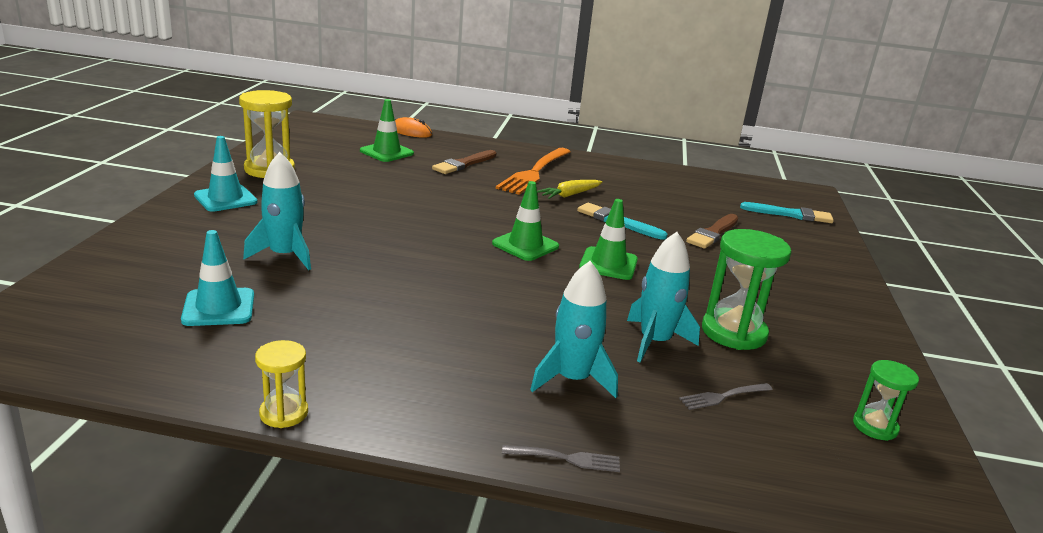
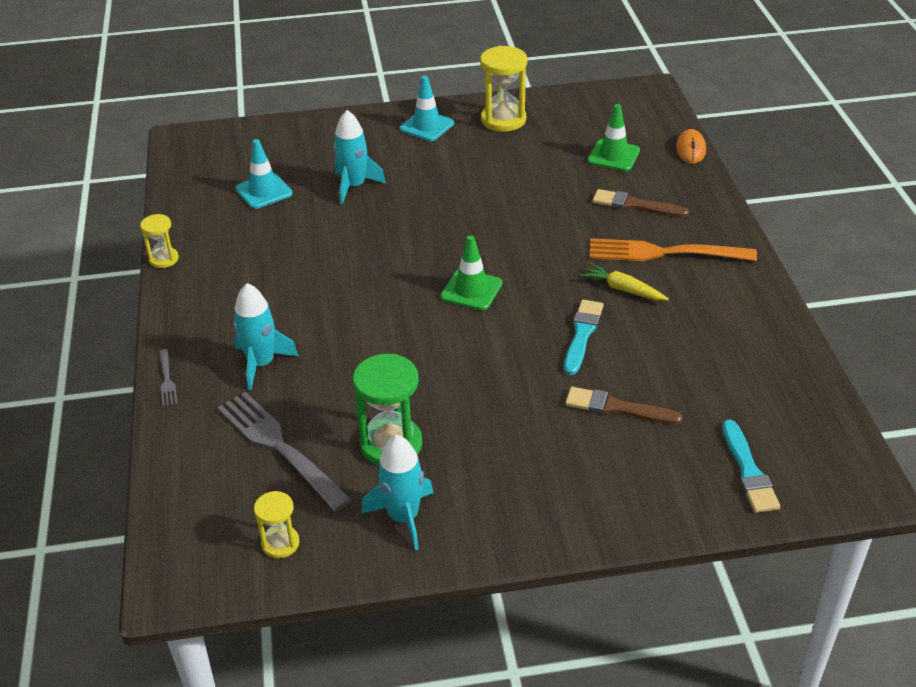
camera: 75 degrees right, 15 degrees up
green traffic cone [579,199,638,280] -> none
turquoise rocket [627,232,700,363] -> turquoise rocket moved to [361,435,433,550]
grey fork [679,383,773,410] -> grey fork [217,392,352,512], size x2.25
green hourglass [853,360,919,441] -> yellow hourglass [254,491,299,558]

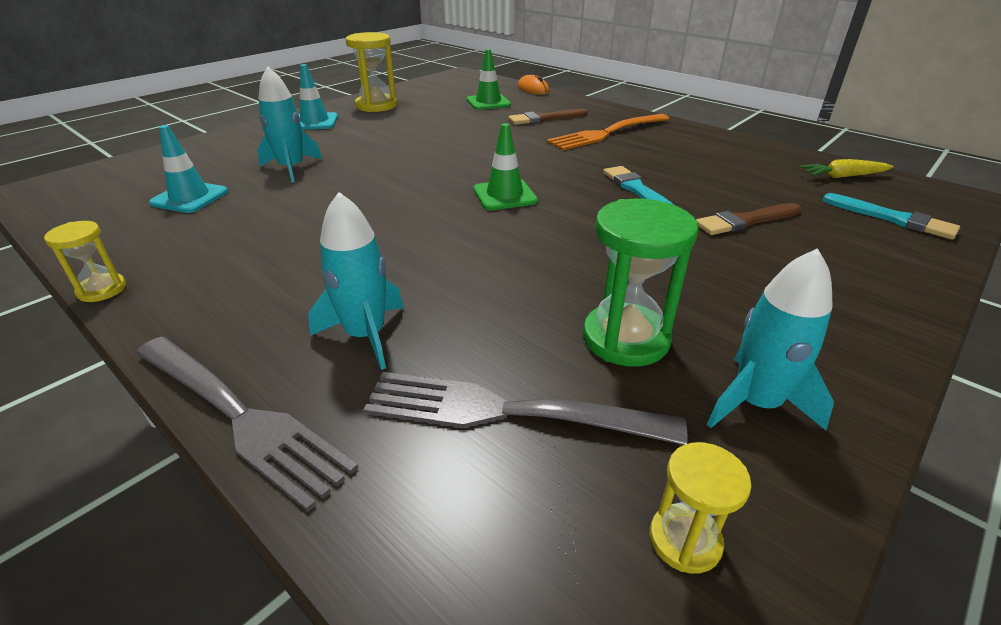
camera: 40 degrees left, 5 degrees down
grey fork [159,349,178,406] -> grey fork [136,337,358,512], size x2.25
yellow carrot [581,263,669,301] -> yellow carrot moved to [800,159,894,178]

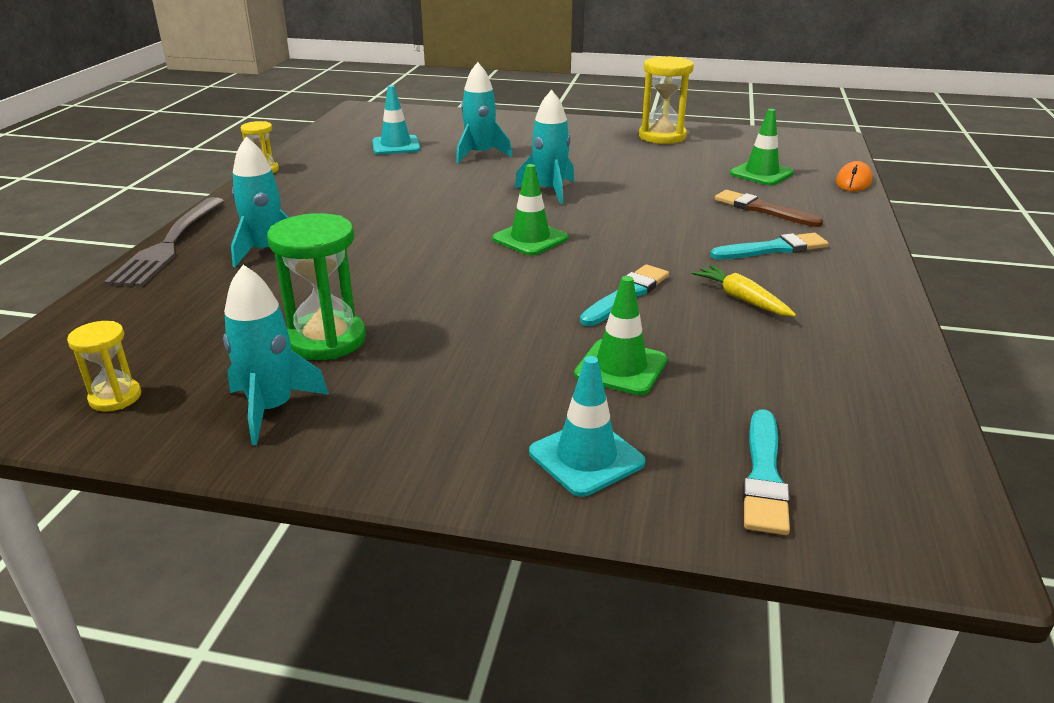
camera: 60 degrees right, 5 degrees down
turquoise traffic cone [299,64,338,130] -> turquoise traffic cone moved to [529,356,645,497]
grey fork [363,372,687,445] -> none
orange fork [547,114,669,150] -> turquoise brush [710,233,829,259]
brown brush [696,203,801,235] -> green traffic cone [574,276,667,395]
yellow carrot [800,159,894,178] -> yellow carrot moved to [692,265,796,317]
none -> turquoise rocket [515,90,574,205]

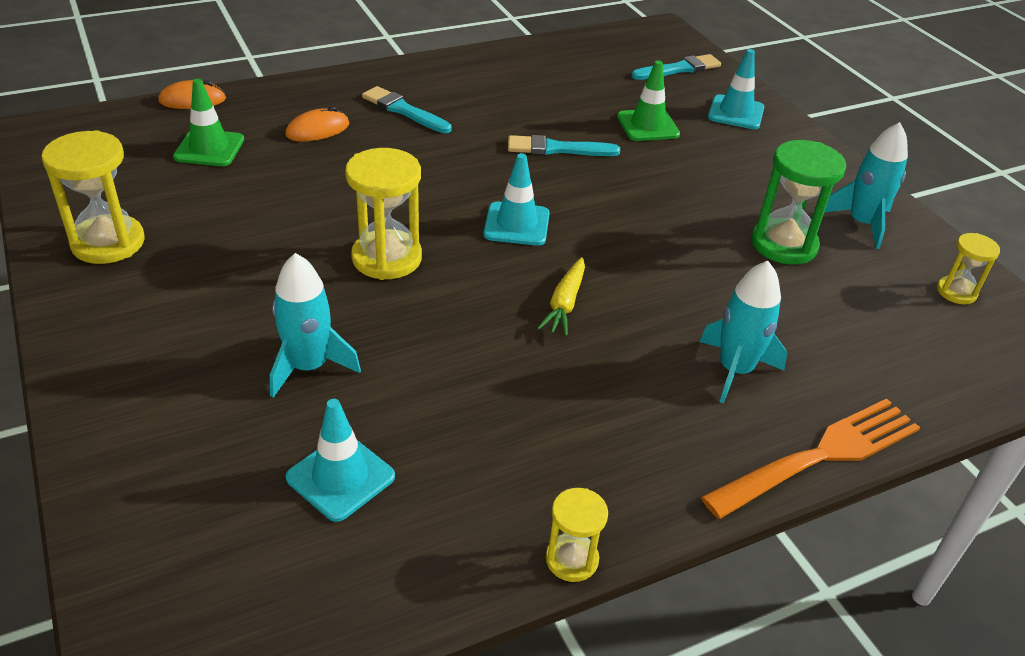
camera: 130 degrees left, 10 degrees up
grey fork [104,197,224,287] -> orange fork [701,399,920,519]
green traffic cone [492,164,568,256] -> turquoise traffic cone [484,153,550,246]
turquoise rocket [515,90,574,205] -> yellow hourglass [345,148,422,280]
yellow carrot [692,265,796,317] -> yellow carrot moved to [537,257,585,336]
brown brush [714,190,823,227] -> orange mouse [285,107,349,142]

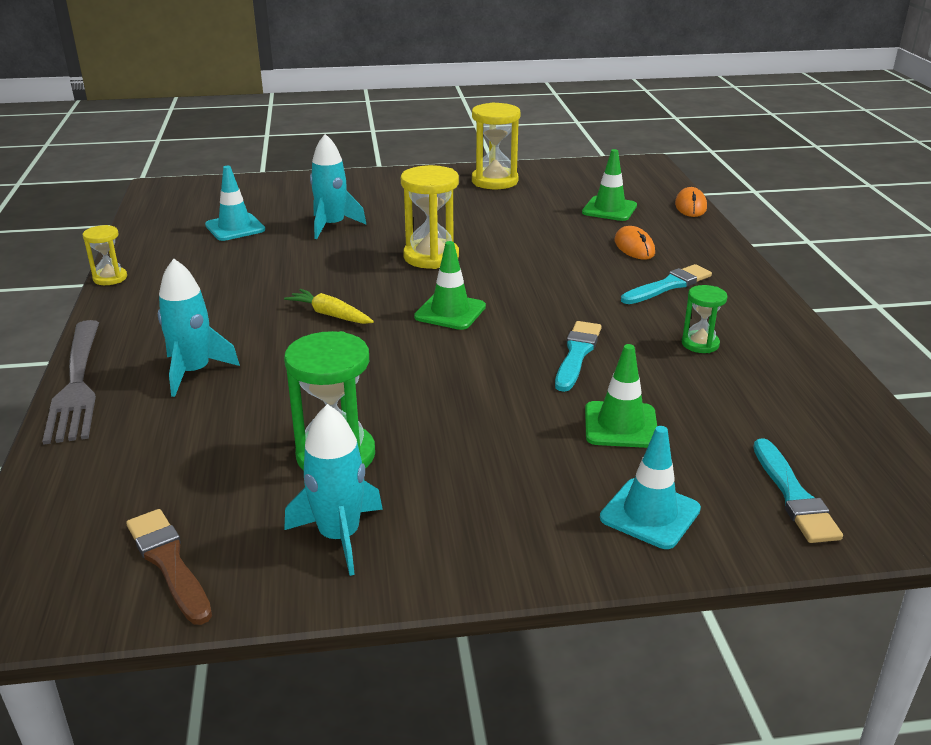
camera: 110 degrees right, 10 degrees down
turquoise traffic cone [484,153,550,246] -> green traffic cone [414,241,486,330]
orange fork [701,399,920,519] -> grey fork [42,320,99,445]
yellow hourglass [937,233,1000,304] -> brown brush [126,509,212,625]
none -> green hourglass [682,285,728,353]

